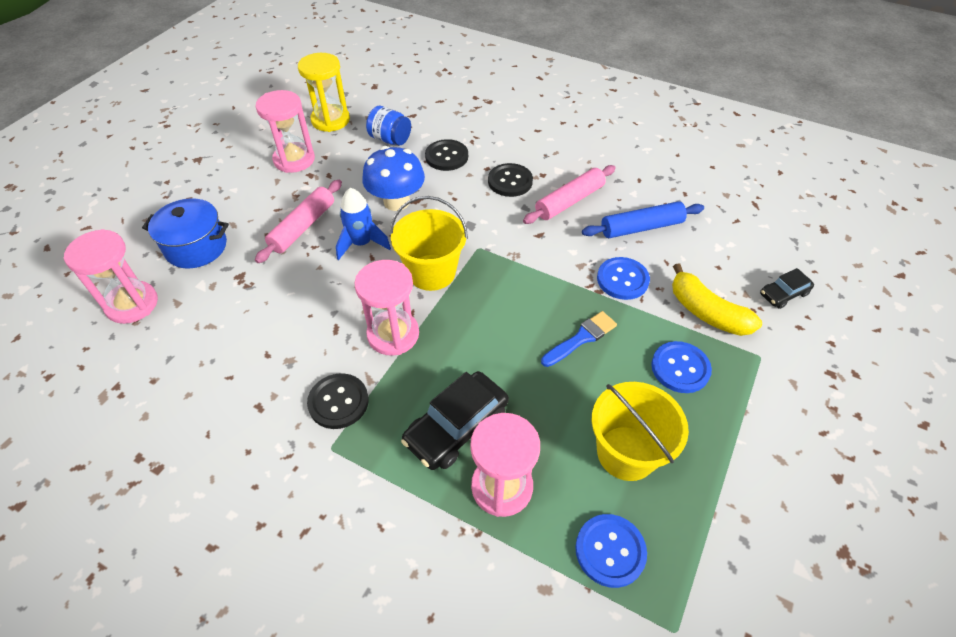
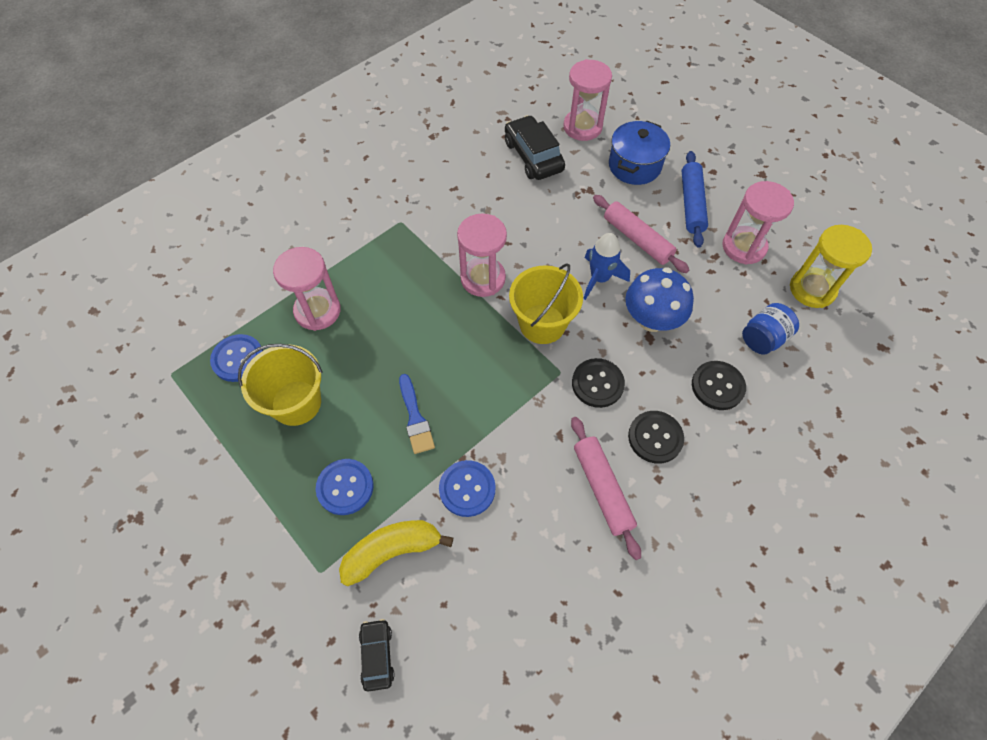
camera: 110 degrees right, 10 degrees up
black button [307,373,369,429] -> black button moved to [572,358,625,408]
black car [401,371,509,470] -> black car moved to [505,115,565,180]
blue rolling pin [582,201,704,238] -> blue rolling pin moved to [682,151,708,248]

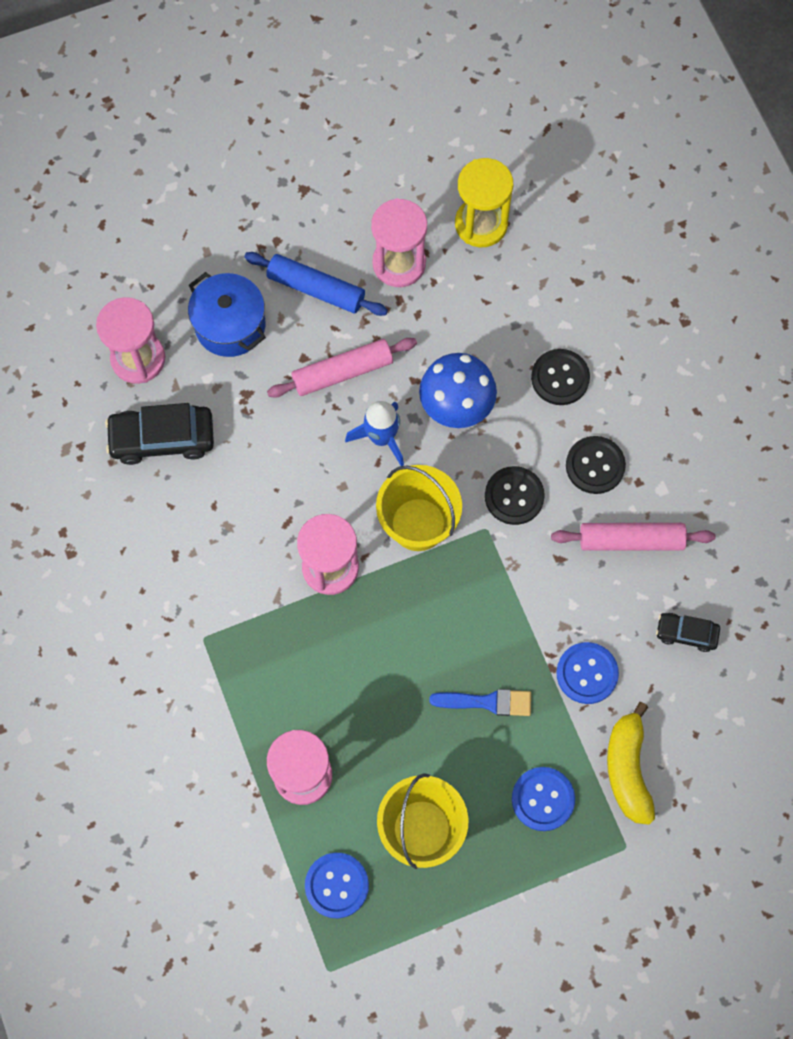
camera: 70 degrees left, 10 degrees up
black car [359,619,395,692] -> black car moved to [656,613,720,652]
blue jar [742,303,799,355] -> none

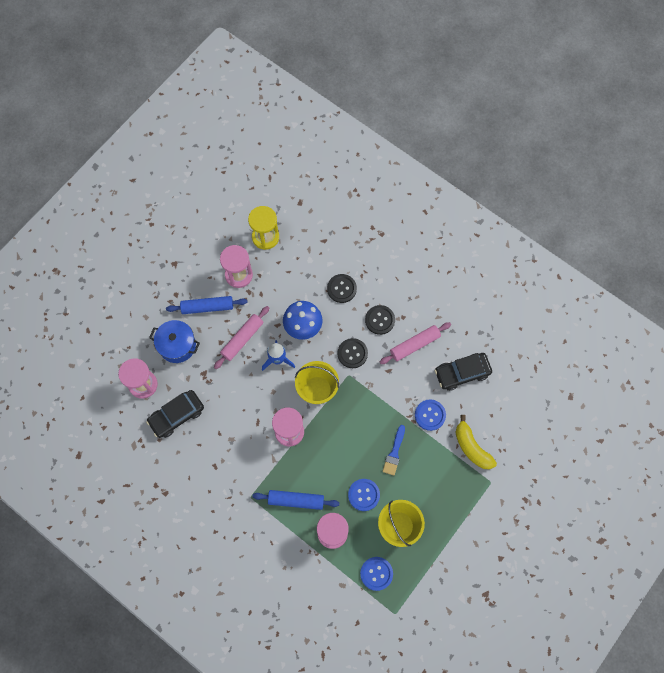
camera: 30 degrees left, 0 degrees up
blue brush [429,689,531,716] -> blue brush turned 135 degrees clockwise [383,425,405,476]
blue button [512,767,575,831] -> blue button moved to [348,479,380,511]
black car [656,613,720,652] -> black car [435,353,492,391], size x1.77
none -> blue rolling pin [252,490,339,510]

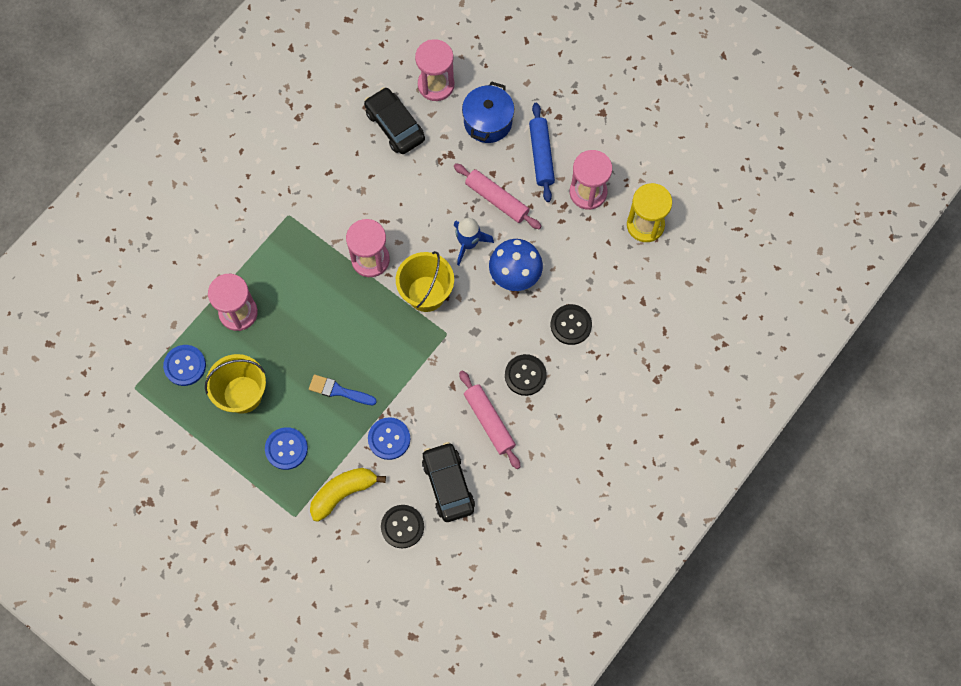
camera: 90 degrees right, 0 degrees up
blue rolling pin [252,490,339,510] -> none
black button [337,338,368,368] -> black button moved to [381,505,424,548]
blue button [348,479,380,511] -> blue button moved to [265,427,308,470]

